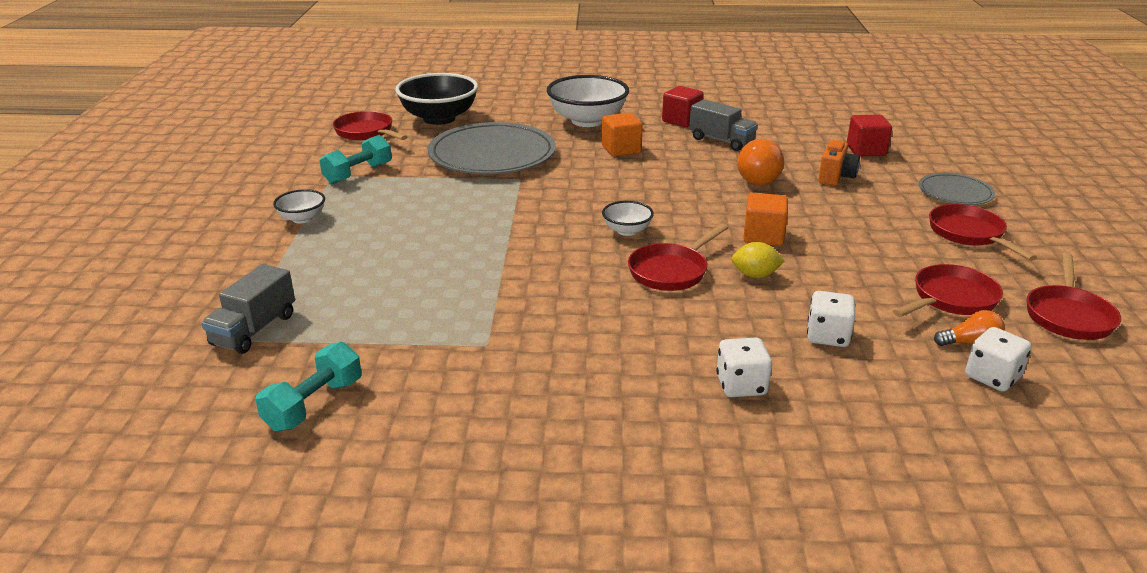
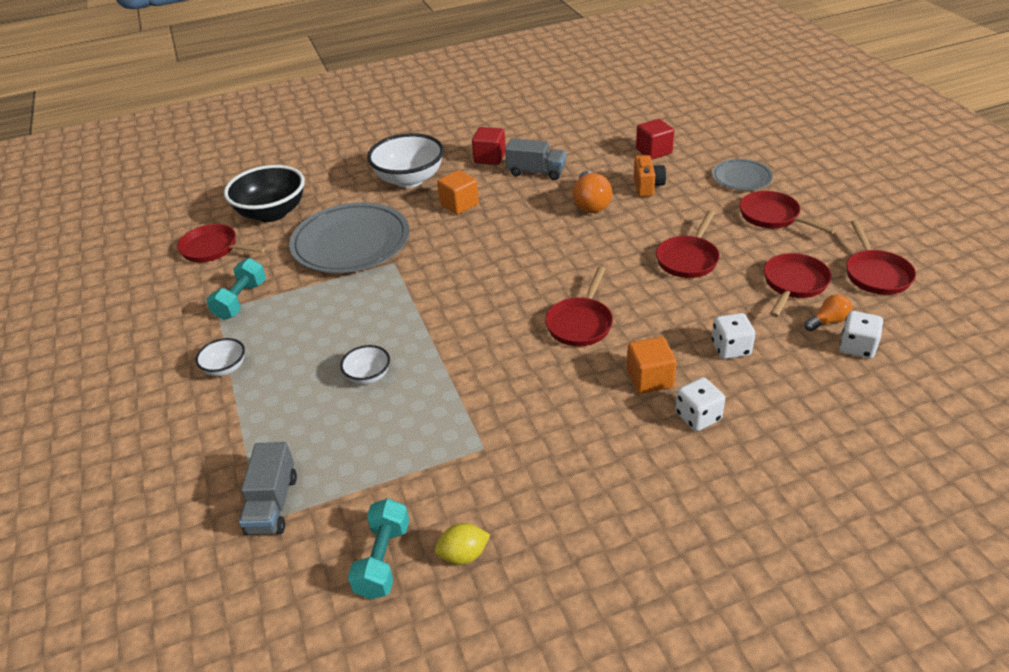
camera: 20 degrees left, 10 degrees up
white bowl [602,201,654,236] -> white bowl moved to [340,345,390,384]
yellow lemon [731,242,784,278] -> yellow lemon moved to [435,523,490,565]
orange cube [743,193,788,246] -> orange cube moved to [627,337,677,394]
none -> red pan [656,210,720,278]

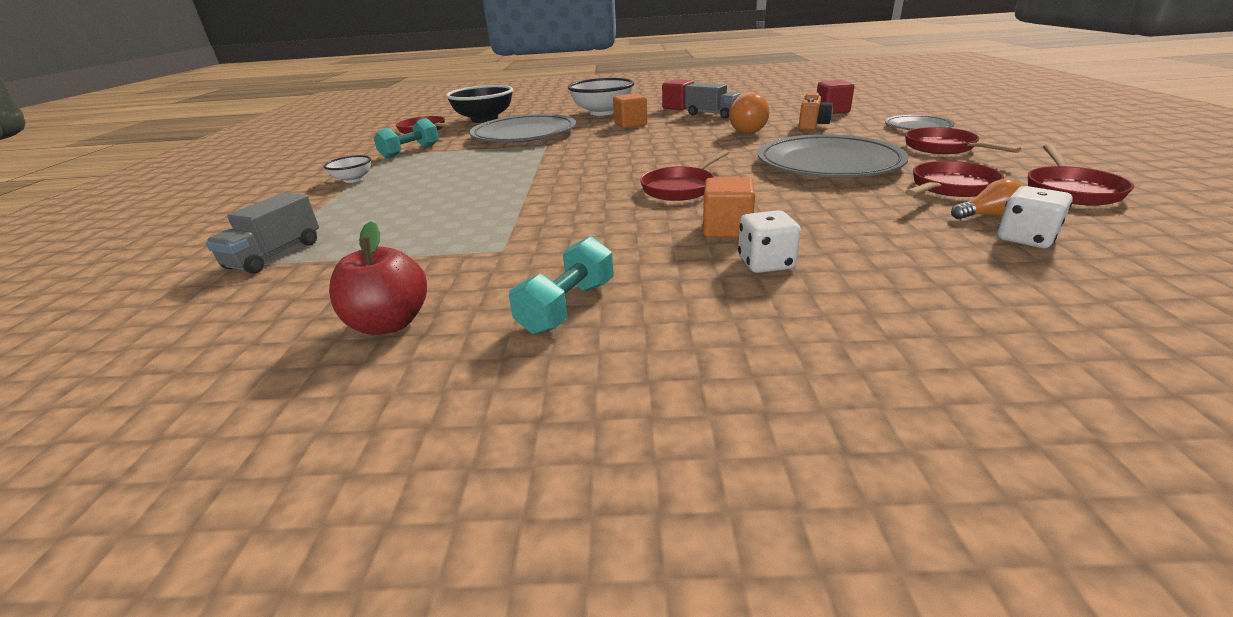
camera: 20 degrees right, 10 degrees down
white bowl [340,345,390,384] -> none
turquoise dumbbell [348,498,409,599] -> turquoise dumbbell moved to [509,236,614,335]
yellow lemon [435,523,490,565] -> red apple [329,221,427,335]
red pan [656,210,720,278] -> grey plate [757,134,909,177]
white dice [712,313,755,359] -> none

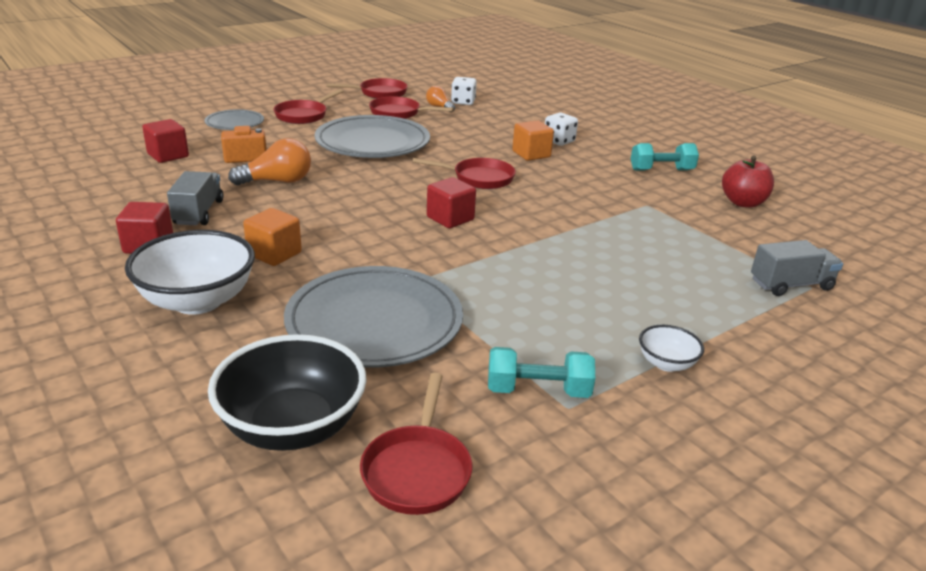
camera: 130 degrees left, 0 degrees up
none -> red cube [427,177,476,228]

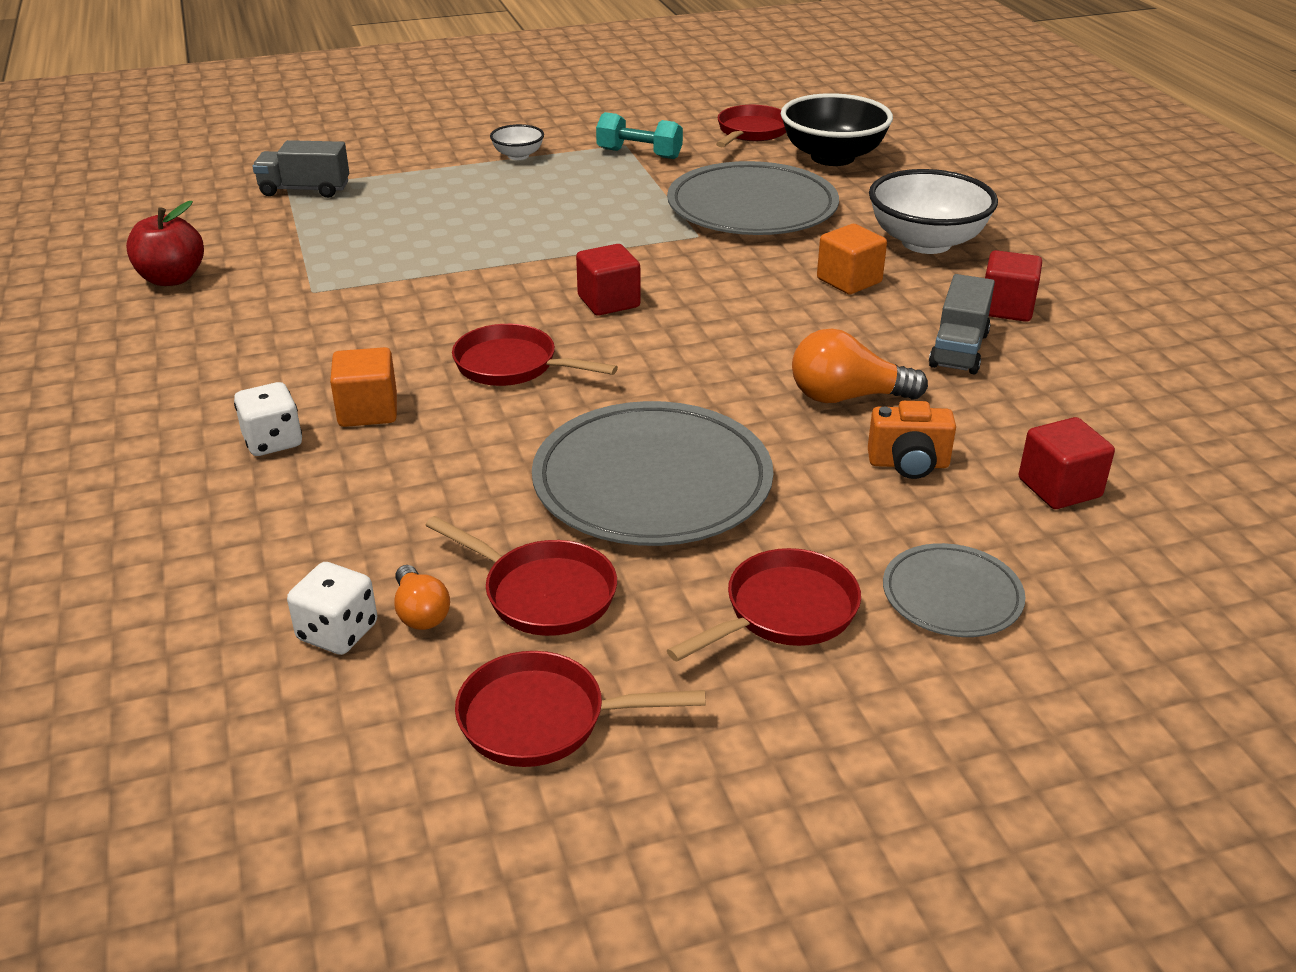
camera: 160 degrees left, 5 degrees up
turquoise dumbbell [631,143,699,171] -> none

